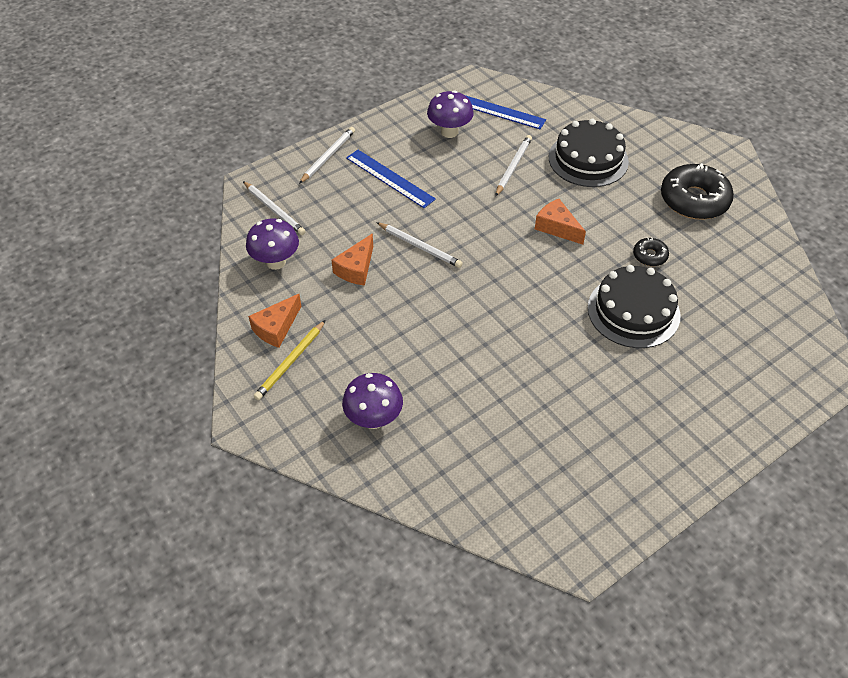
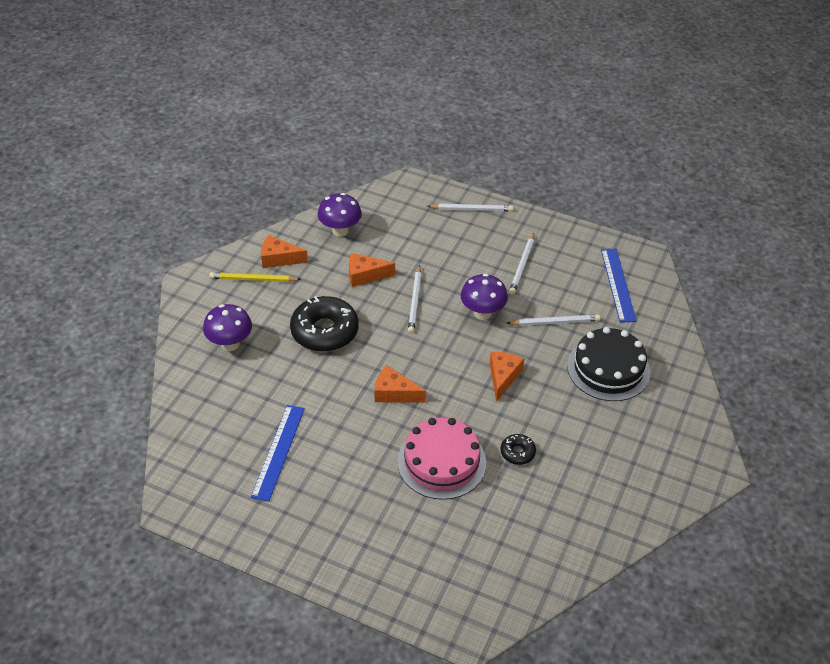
camera: 60 degrees right, 5 degrees down
white pencil [243,181,306,235] -> white pencil moved to [509,233,534,294]
blue ruler [346,150,436,208] -> blue ruler moved to [251,405,305,502]
purple mushroom [427,90,474,138] -> purple mushroom moved to [460,274,508,320]
black cake [588,265,681,348] -> pink cake [397,418,486,500]
black donut [661,163,734,220] -> black donut moved to [290,296,359,352]
none -> orange cheese [374,366,426,403]

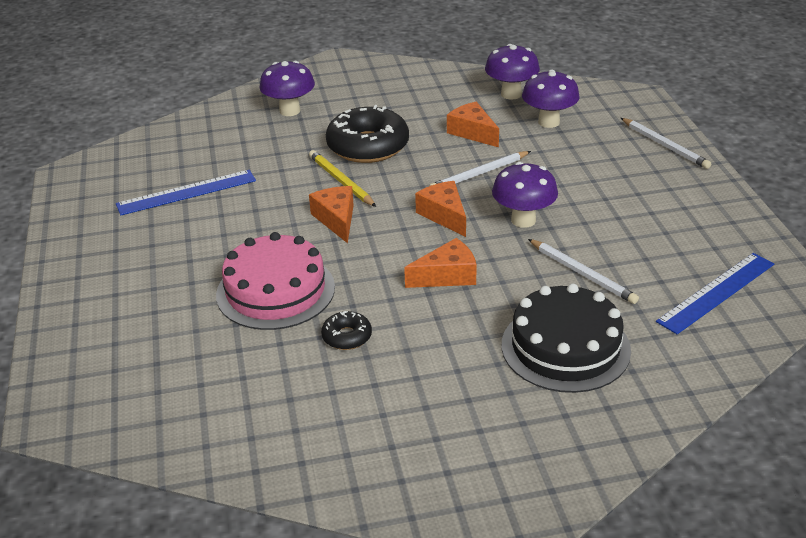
camera: 55 degrees right, 10 degrees down
yellow pencil [209,272,302,282] -> yellow pencil moved to [309,150,376,207]
orange cheese [261,235,308,268] -> orange cheese moved to [415,181,466,237]
white pencil [509,233,534,294] -> none
none -> purple mushroom [522,70,580,128]

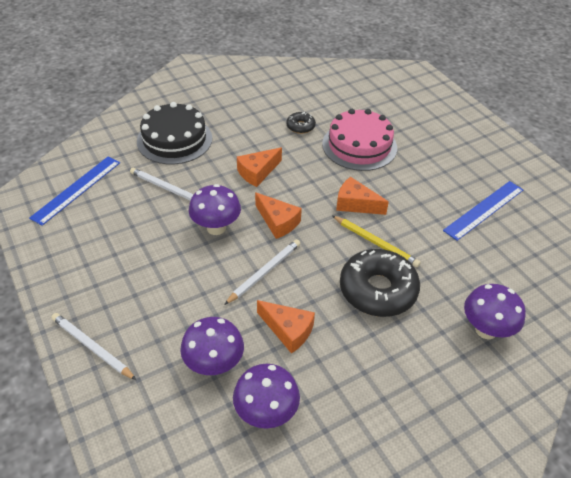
camera: 160 degrees right, 10 degrees up
orange cheese [309,186,354,243] -> orange cheese turned 150 degrees clockwise [336,177,389,215]

